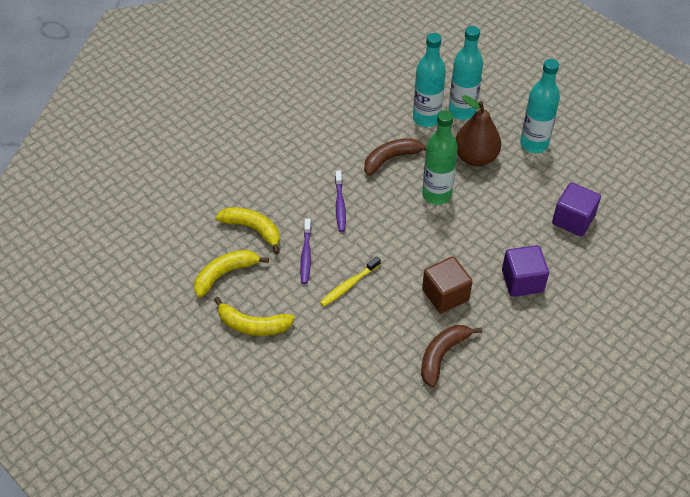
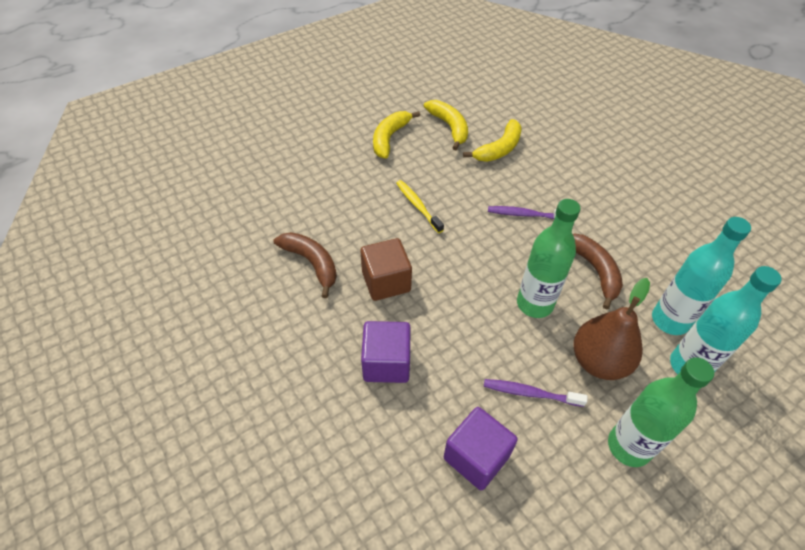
camera: 100 degrees right, 0 degrees up
purple toothbrush [300,219,312,284] -> purple toothbrush moved to [484,379,587,407]
turquoise bottle [520,59,560,153] -> green bottle [608,357,714,467]

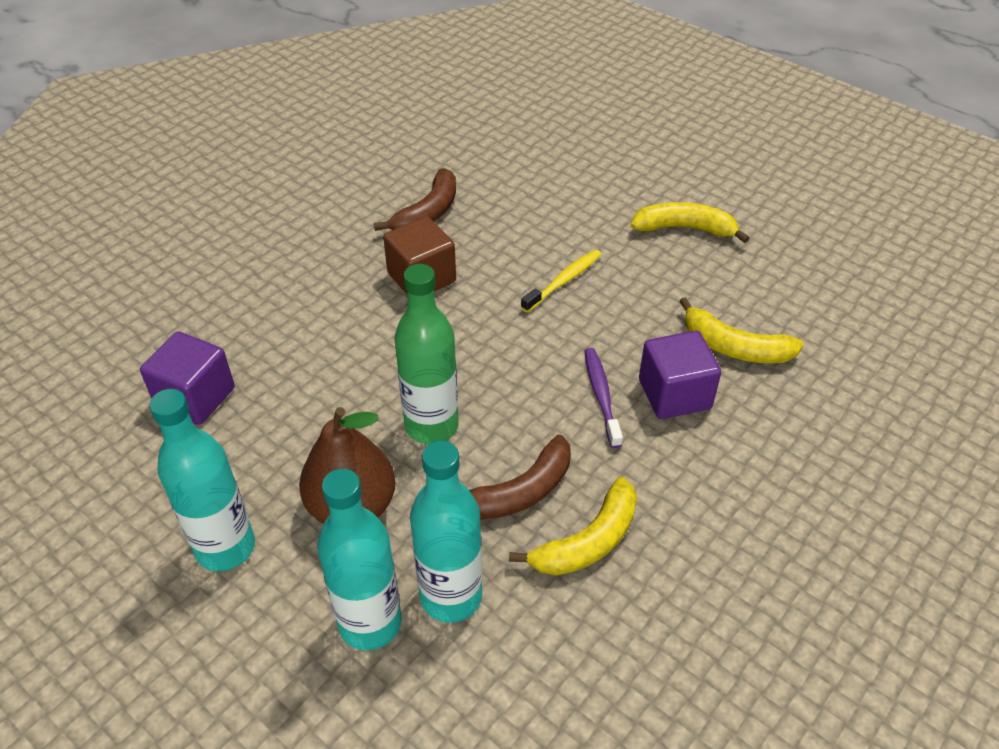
camera: 75 degrees right, 5 degrees down
purple cube [361,321,411,383] -> purple cube moved to [639,331,721,419]
yellow banana [424,100,468,150] -> yellow banana moved to [509,477,637,576]
purple toothbrush [484,379,587,407] -> none
green bottle [608,357,714,467] -> turquoise bottle [149,389,255,571]

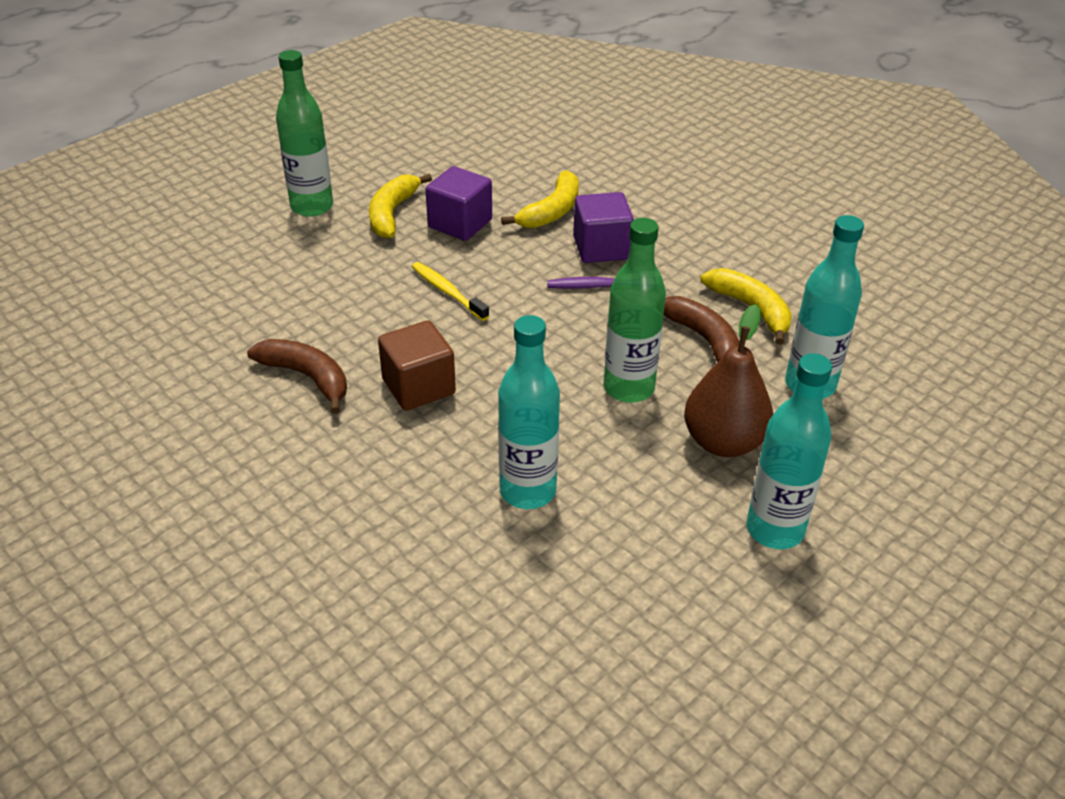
camera: 85 degrees left, 5 degrees down
purple cube [140,331,235,425] -> purple cube moved to [425,166,492,241]
turquoise bottle [317,469,402,650] -> turquoise bottle moved to [498,315,560,509]
none -> green bottle [276,50,333,217]

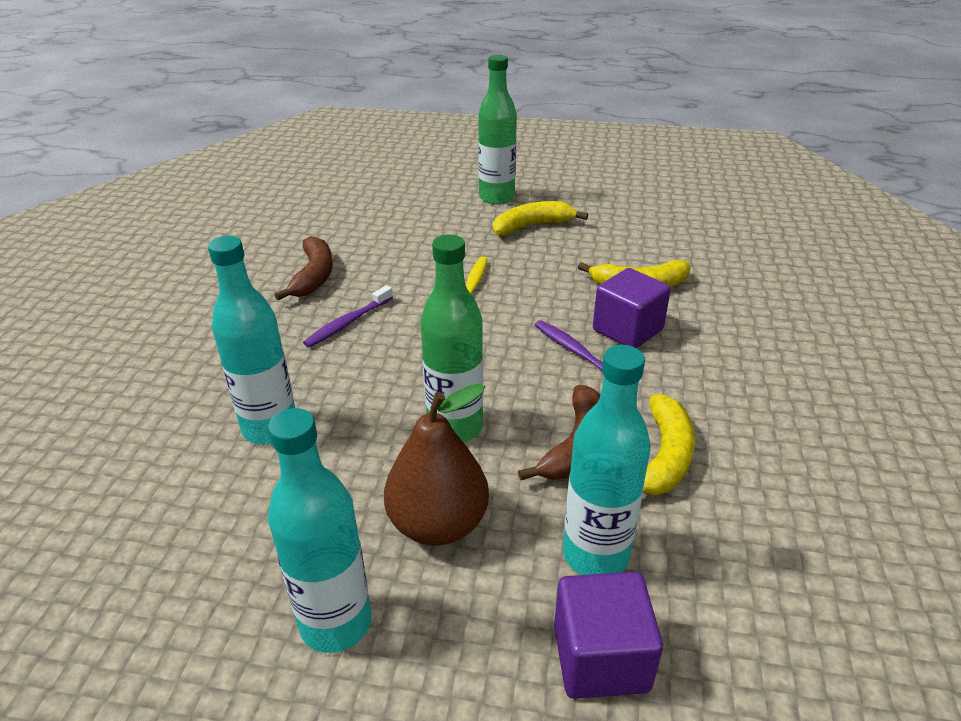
camera: 55 degrees right, 5 degrees down
brown cube [378,320,456,410] -> purple toothbrush [303,285,393,347]
purple cube [425,166,492,241] -> purple cube moved to [554,572,663,699]

